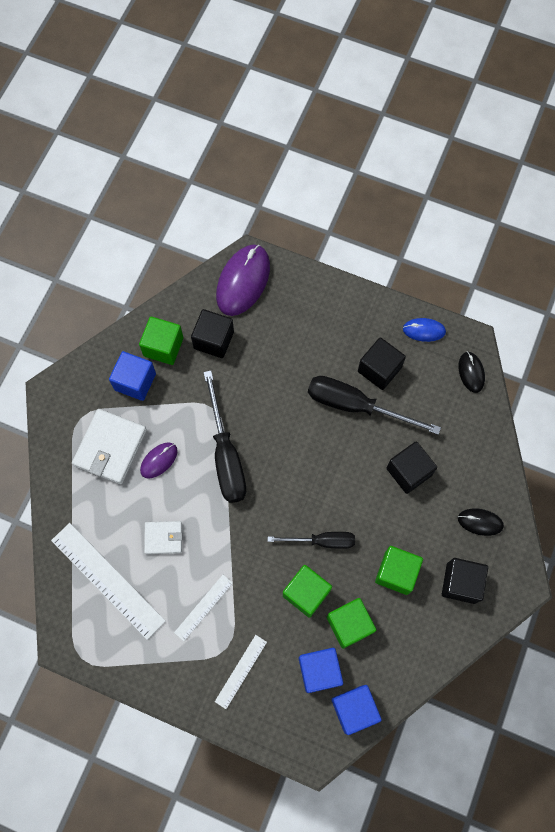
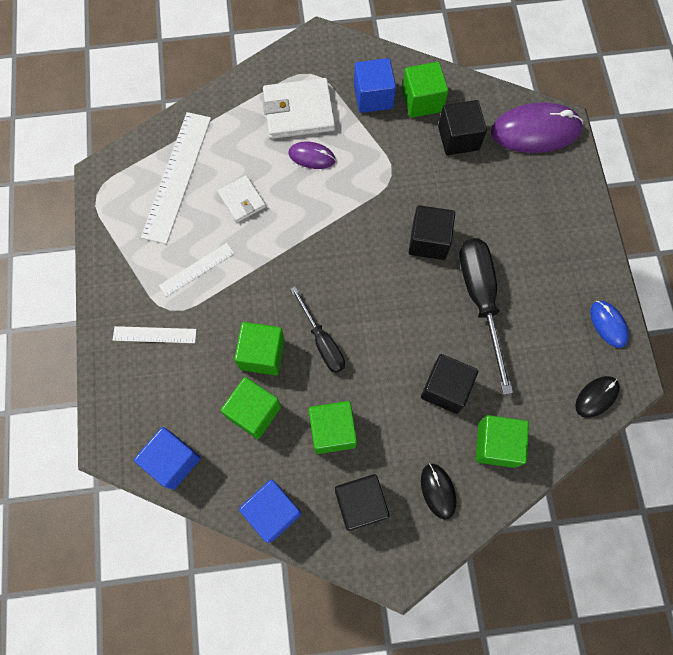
camera: 60 degrees right, 0 degrees up
white ruler [174,575,233,641] -> white ruler turned 45 degrees counterclockwise [159,243,235,297]
black screwdriver [203,370,246,503] -> none
blue cube [299,648,343,693] -> blue cube moved to [239,479,302,543]
black cube [358,337,406,390] -> black cube moved to [409,205,455,260]
none -> green cube [476,415,529,468]

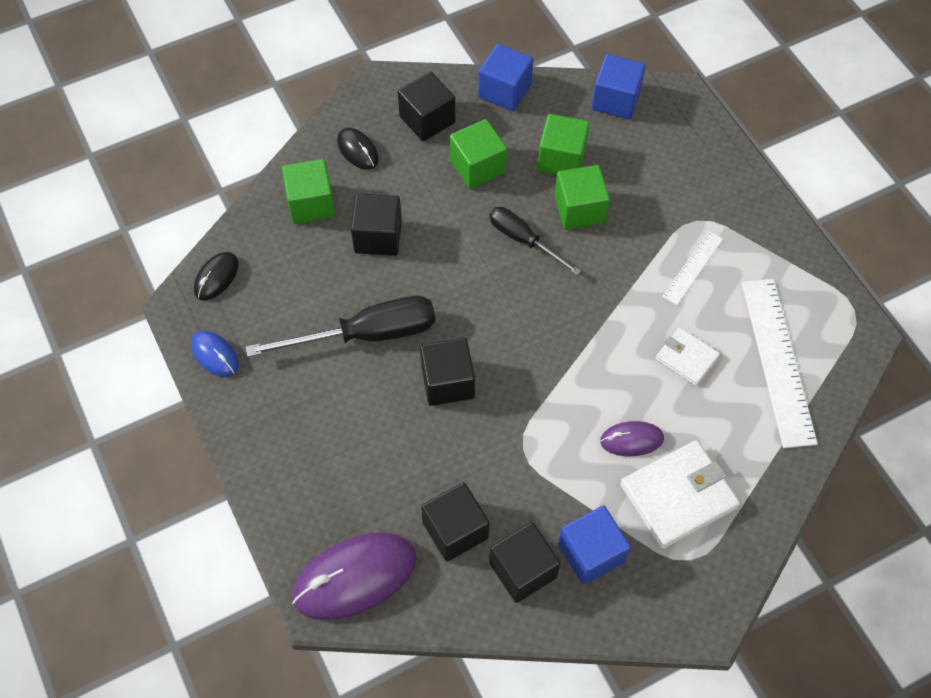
camera: 160 degrees right, 10 degrees down
white ruler [113,326,197,343] -> none
green cube [402,62,448,118] -> black cube [489,522,561,603]
black screwdriver [459,238,513,395] -> black screwdriver turned 75 degrees counterclockwise [246,296,435,357]

